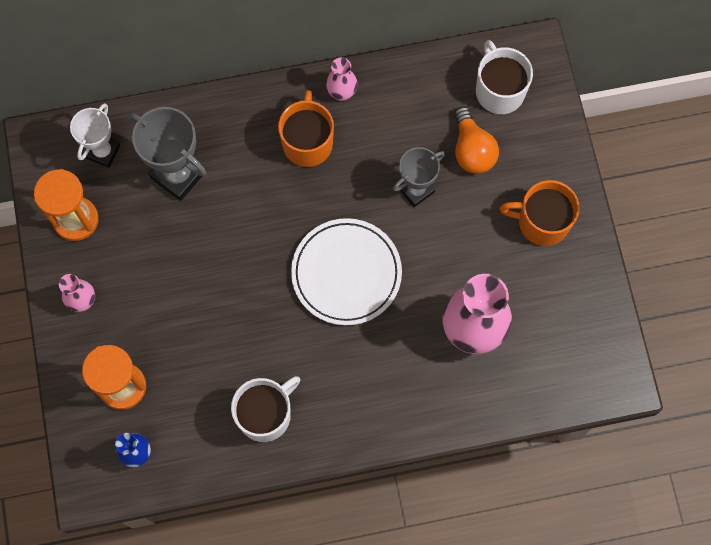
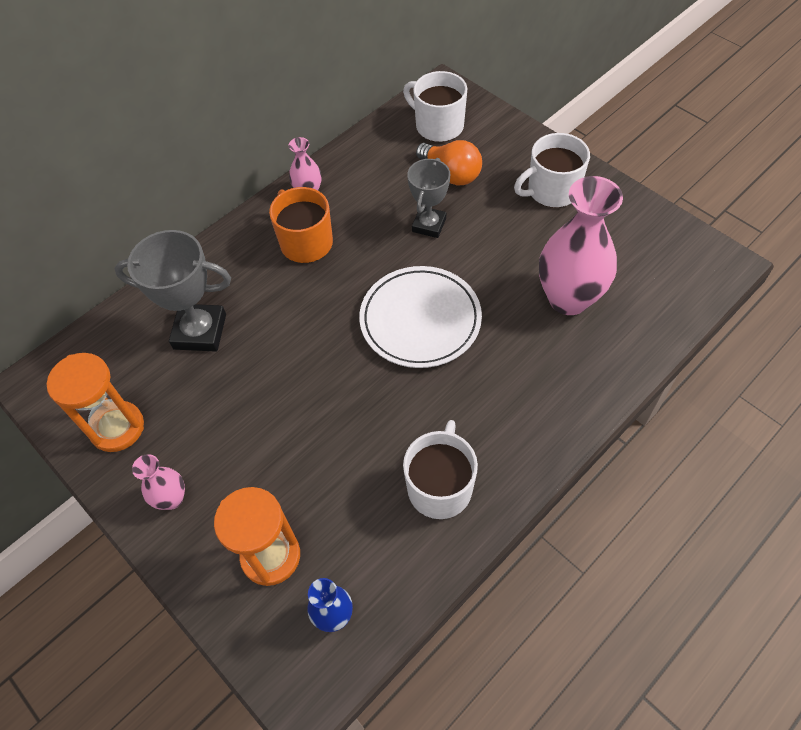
camera: 30 degrees left, 15 degrees down
white trophy [70,103,120,168] -> none
orange mug [500,180,579,246] -> white mug [514,133,590,208]

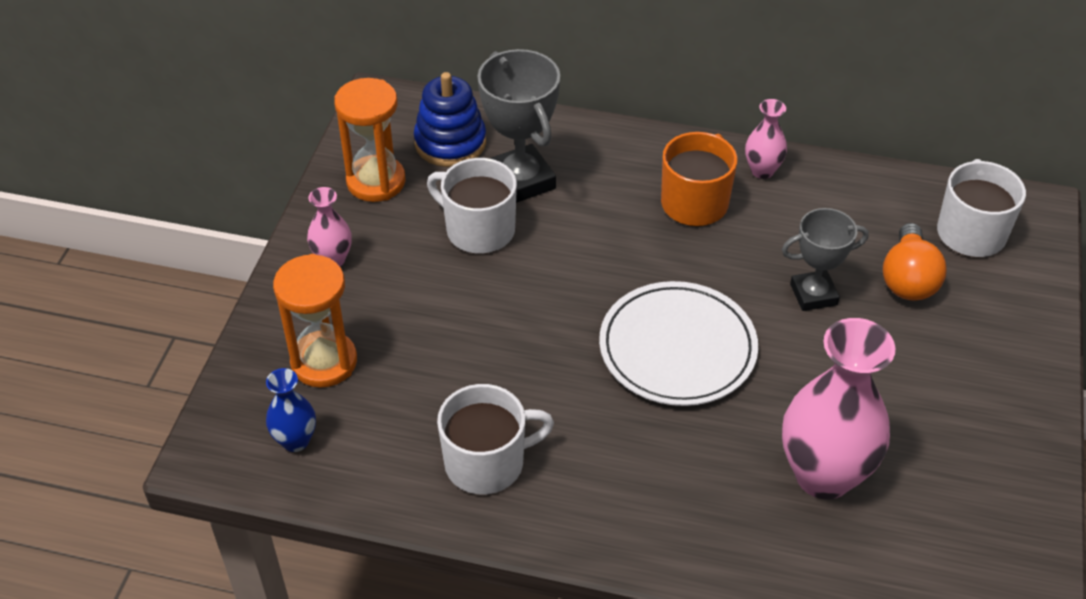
camera: 55 degrees right, 10 degrees down
white mug [514,133,590,208] -> white mug moved to [427,158,517,254]
none -> blue stacking toy [414,72,486,167]

